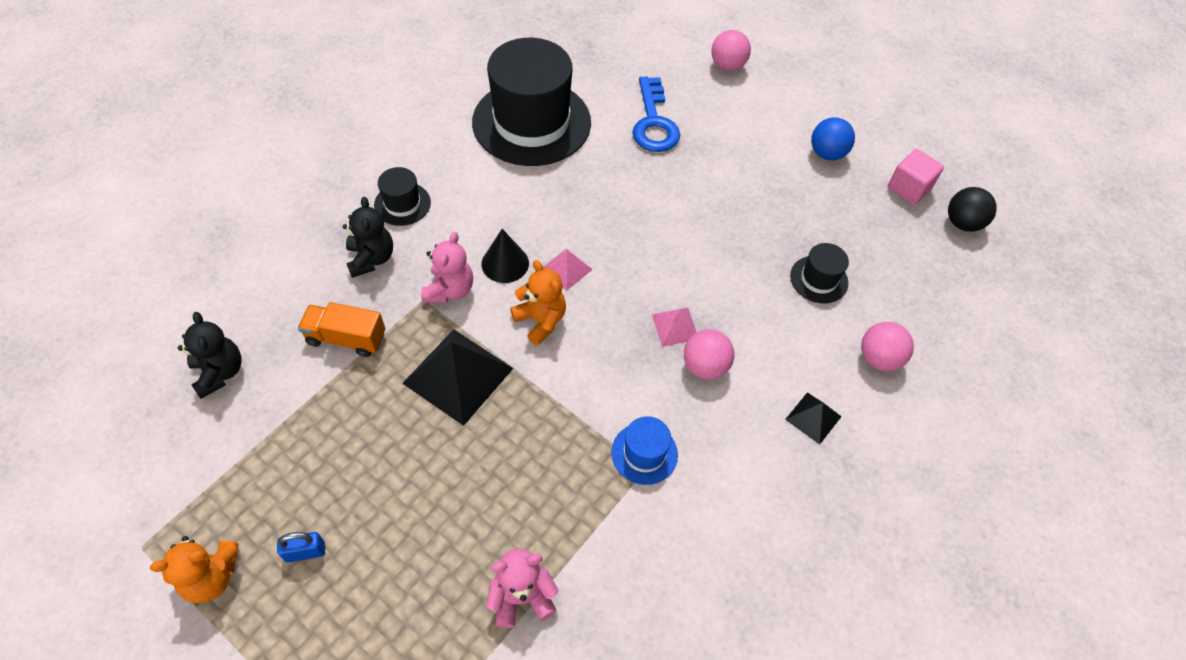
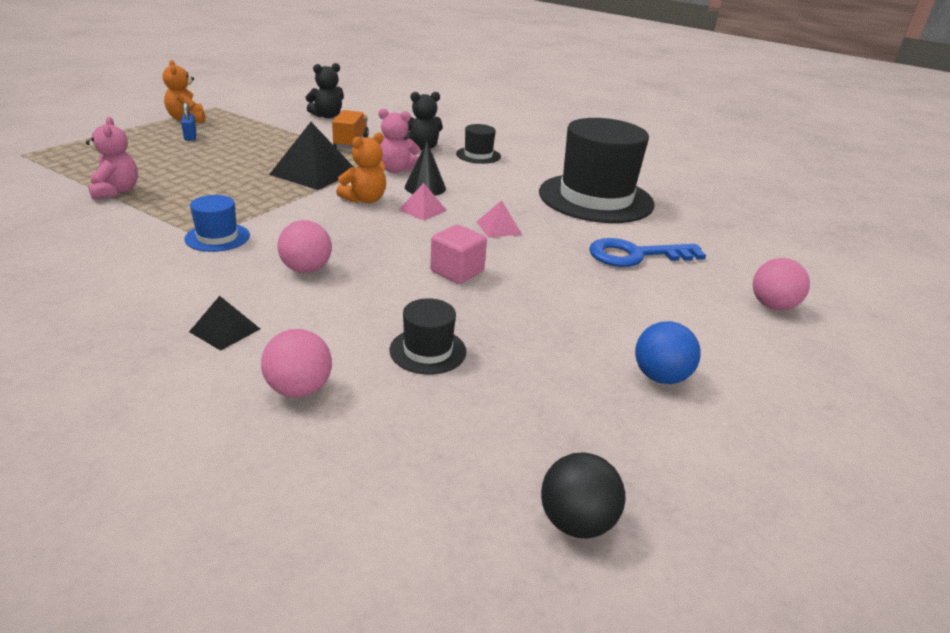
camera: 85 degrees right, 25 degrees down
pink pyramid [652,308,696,346] -> pink pyramid moved to [477,200,522,238]
pink cube [888,149,944,205] -> pink cube moved to [430,225,487,284]

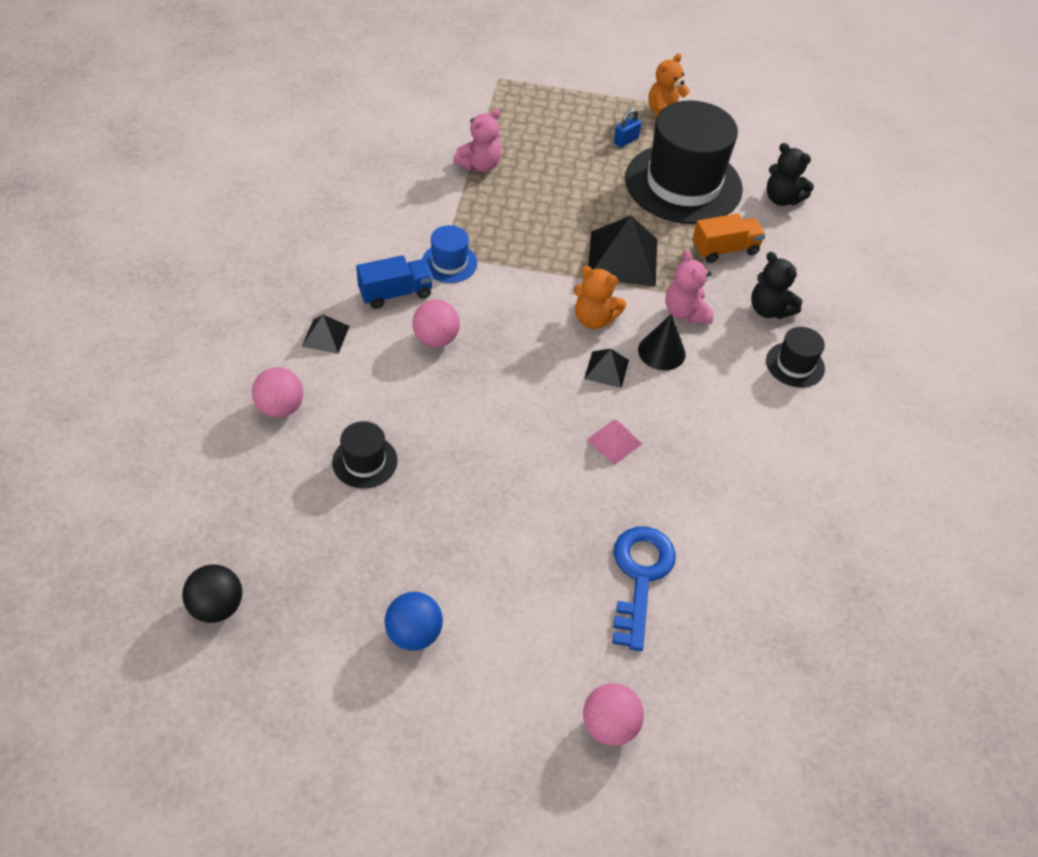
camera: 65 degrees right, 20 degrees up
pink pyramid [399,183,447,221] -> black pyramid [584,349,629,388]
pink cube [430,225,487,284] -> none
black hat [539,118,654,223] -> black hat moved to [625,100,743,224]
blue key [589,238,706,267] -> blue key turned 45 degrees clockwise [612,527,676,651]
none -> blue truck [356,255,433,309]

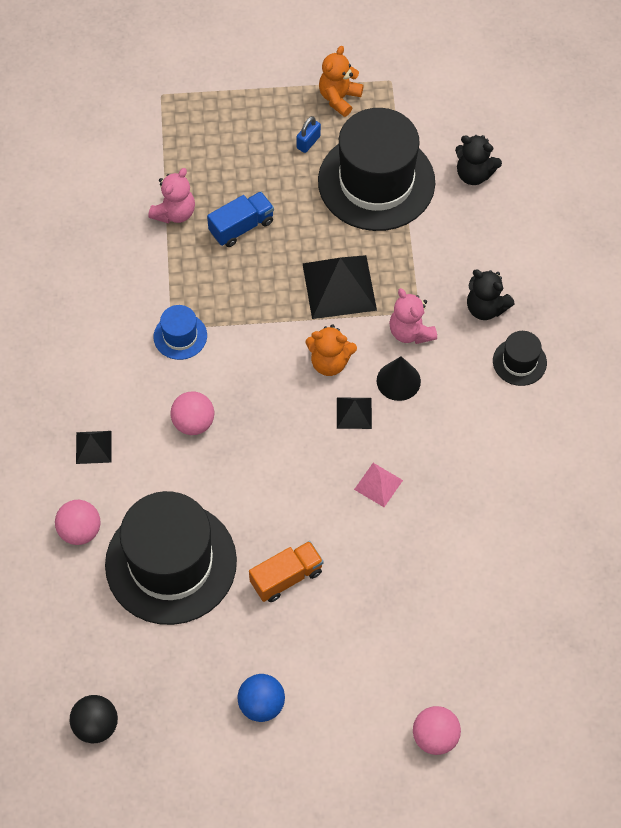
camera: 10 degrees left, 10 degrees up
black hat [332,421,397,489] -> black hat [105,491,237,625], size x2.29
blue truck [356,255,433,309] -> blue truck moved to [207,192,274,247]
blue key [612,527,676,651] -> none
orange truck [692,213,766,263] -> orange truck moved to [249,541,323,602]

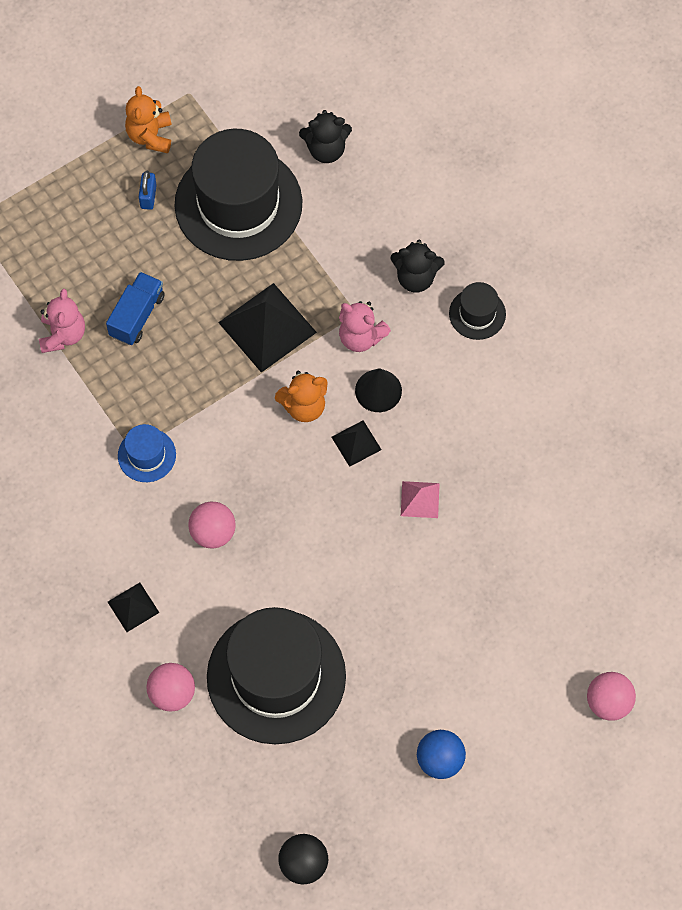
camera: 30 degrees left, 5 degrees up
orange truck [249,541,323,602] -> none

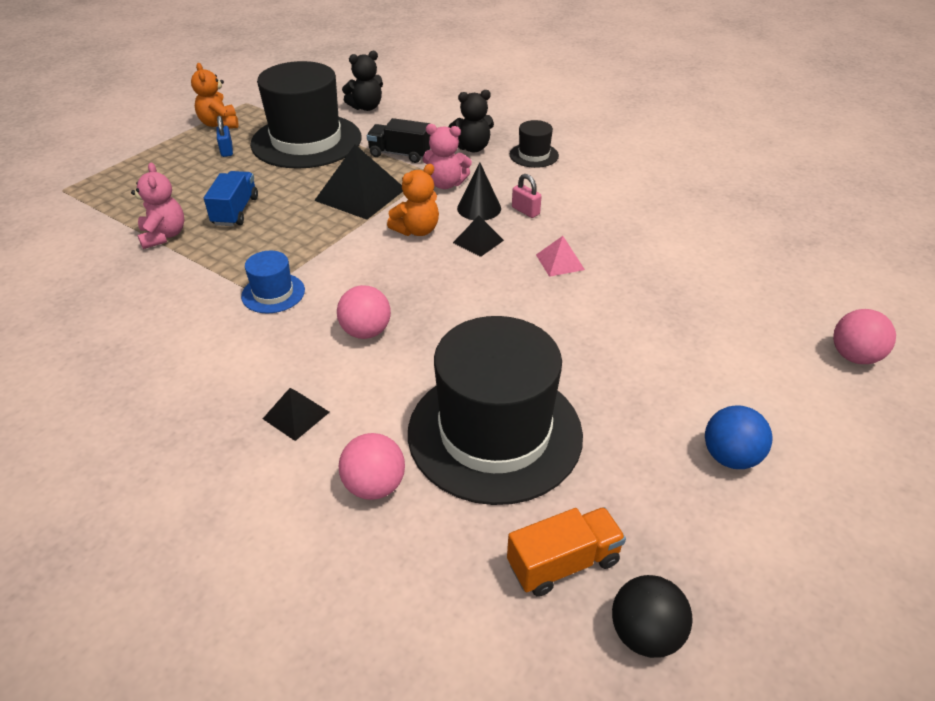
camera: 20 degrees left, 25 degrees down
none -> black truck [367,118,430,163]
none -> orange truck [507,507,626,597]
none -> pink padlock [512,174,542,218]

